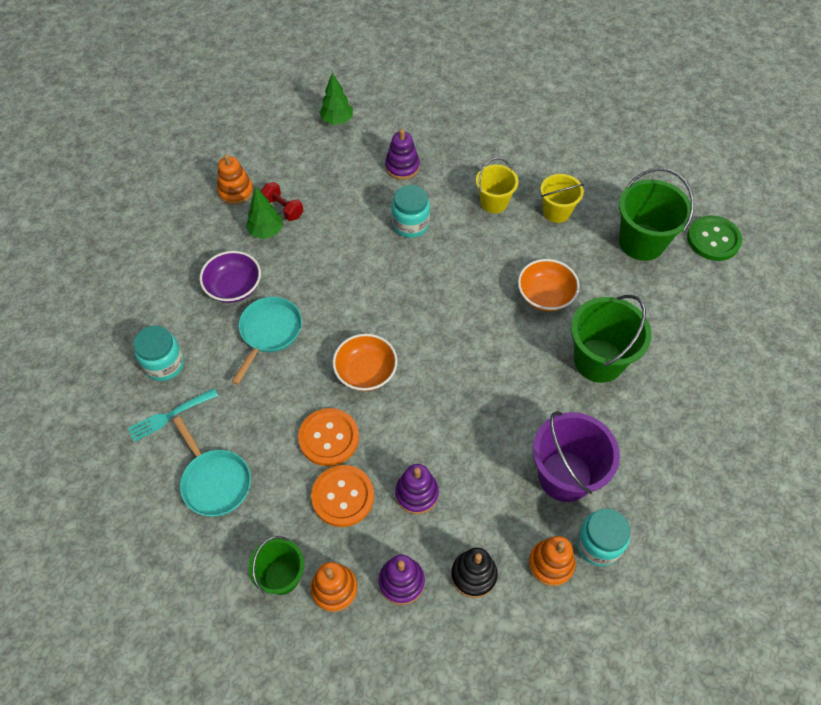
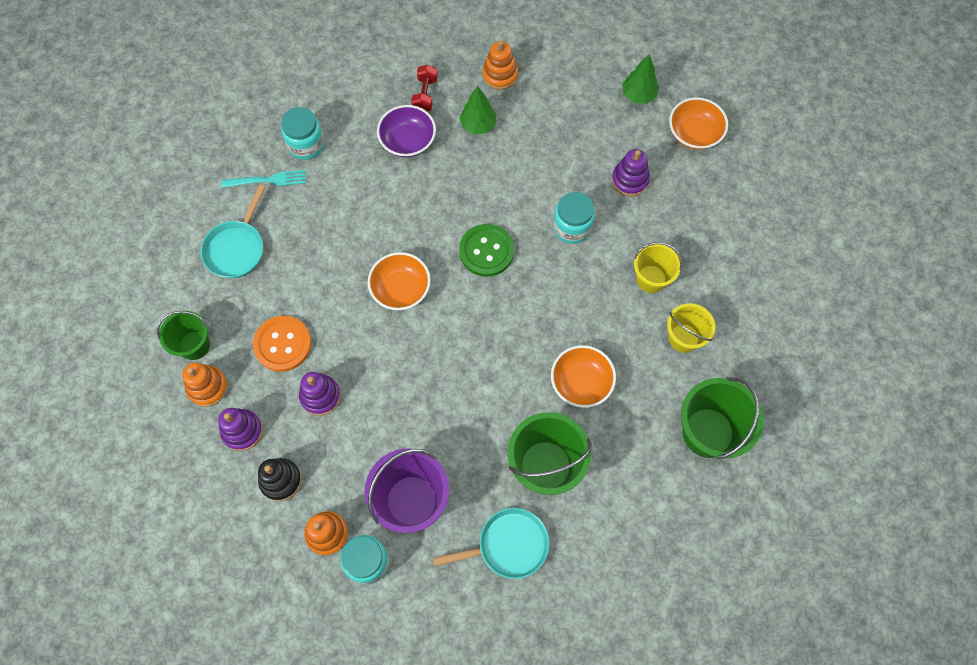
camera: 55 degrees right, 10 degrees up
turquoise fork [128,388,218,442] -> turquoise fork turned 150 degrees clockwise [222,170,306,188]
turquoise pan [231,297,302,385] -> turquoise pan moved to [433,508,549,579]
red dumbbell [261,182,303,221] -> red dumbbell moved to [411,64,438,111]
orange button [298,408,359,466] -> none
green button [687,215,742,261] -> green button moved to [459,224,514,277]
none -> orange bowl [669,97,728,150]

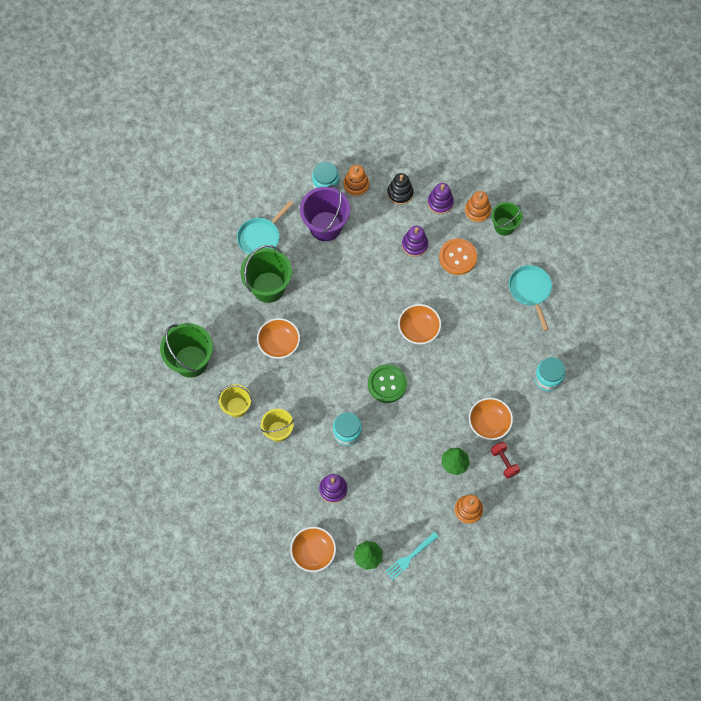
camera: 145 degrees right, 0 degrees up
turquoise fork [222,170,306,188] -> turquoise fork moved to [385,532,439,580]
purple bowl [377,105,436,157] -> orange bowl [469,398,513,440]

